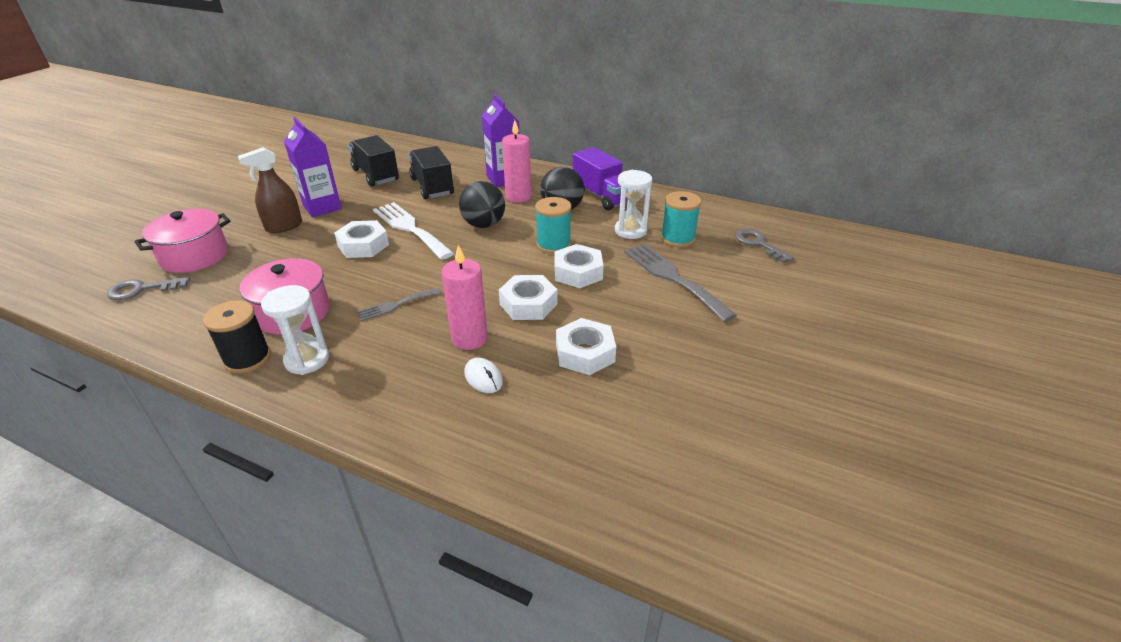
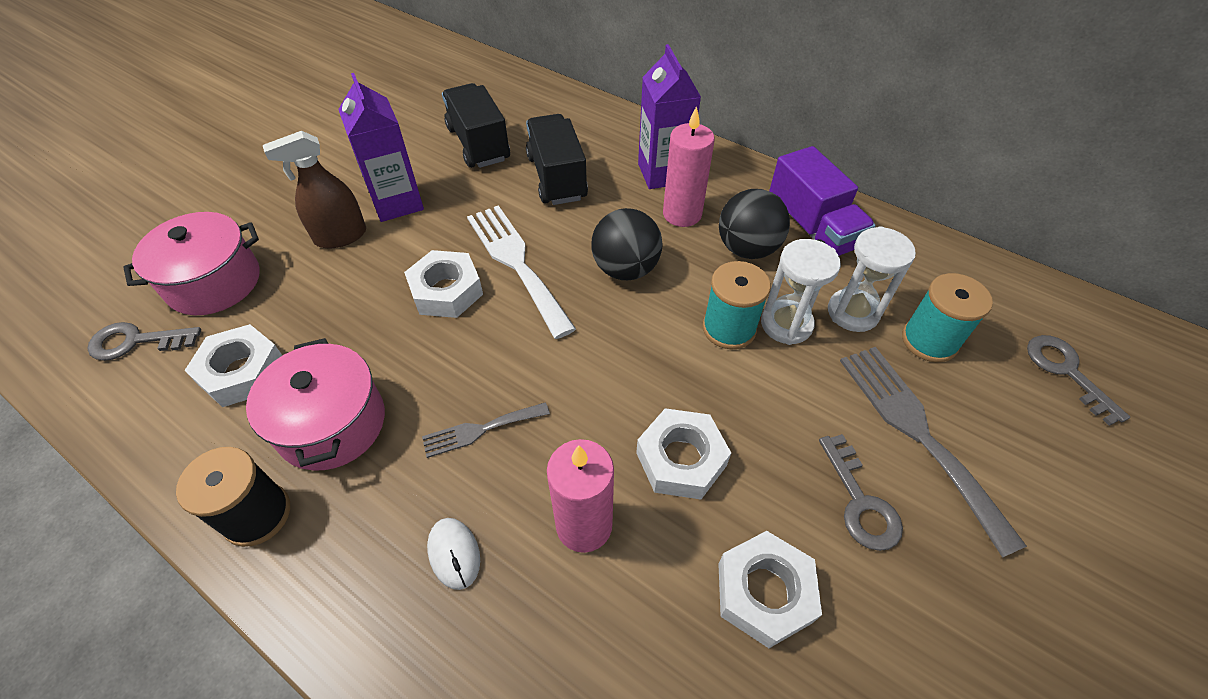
camera: 10 degrees right, 15 degrees up
white hourglass [261,285,329,375] -> white hourglass moved to [761,239,841,345]
white mouse [464,358,503,393] -> white mouse moved to [427,518,480,590]
white nut [554,244,604,288] -> white nut moved to [184,324,283,407]
none -> grey key [819,434,903,551]

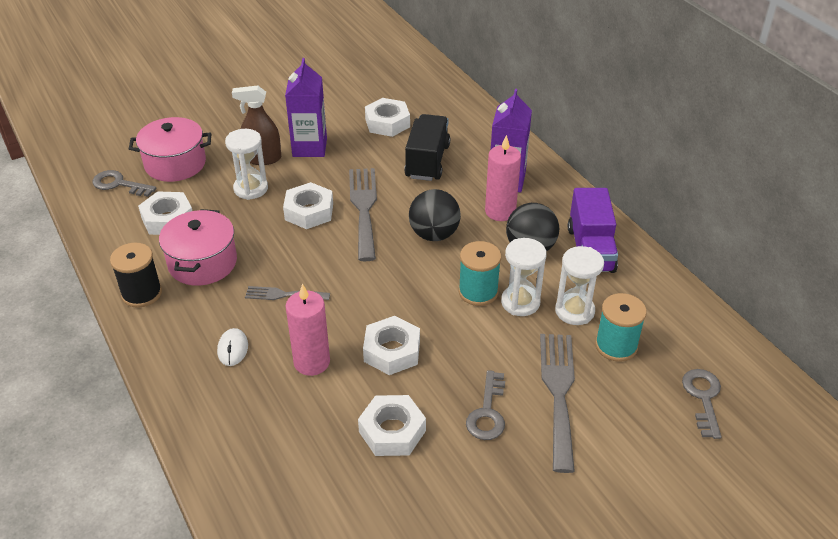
camera: 25 degrees right, 10 degrees down
black truck [442,83,510,168] -> white nut [365,98,410,137]
white fork [467,205,576,339] -> grey fork [349,168,377,261]
none -> white hourglass [225,129,268,200]

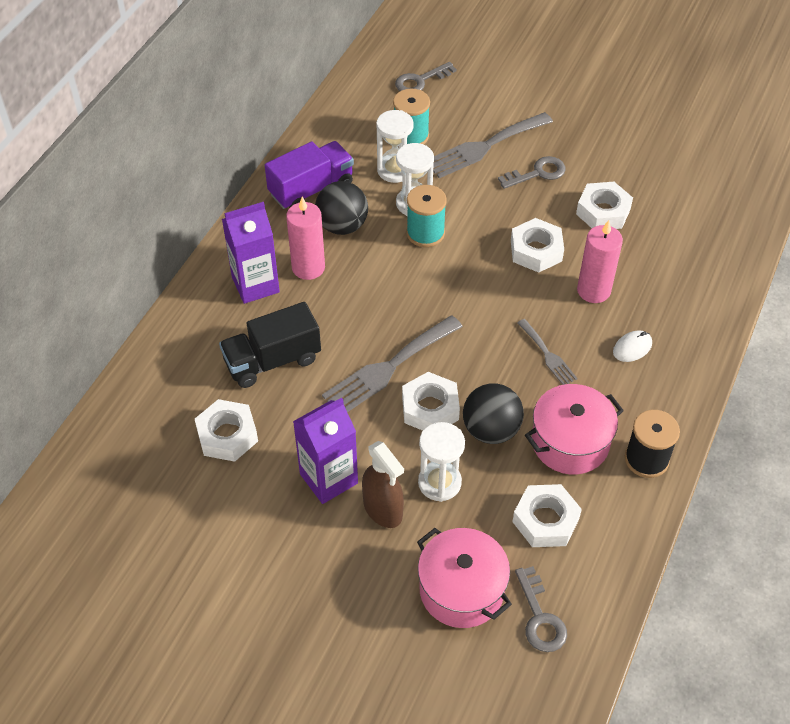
camera: 125 degrees left, 10 degrees up
black ball [409,189,461,241] -> black ball moved to [463,383,524,444]

